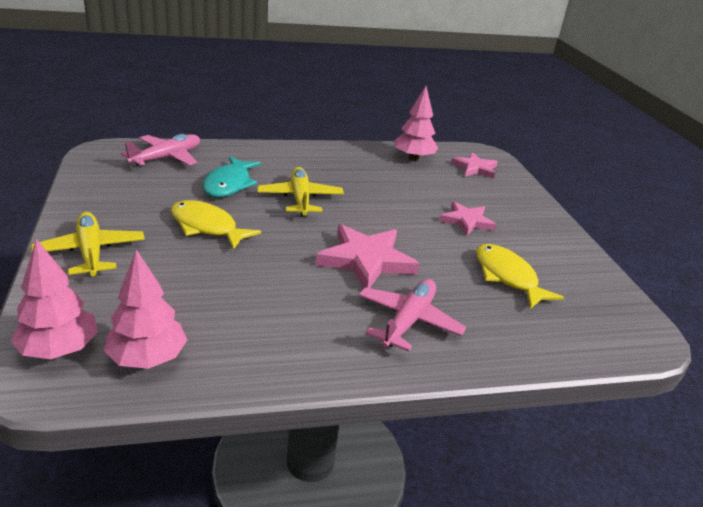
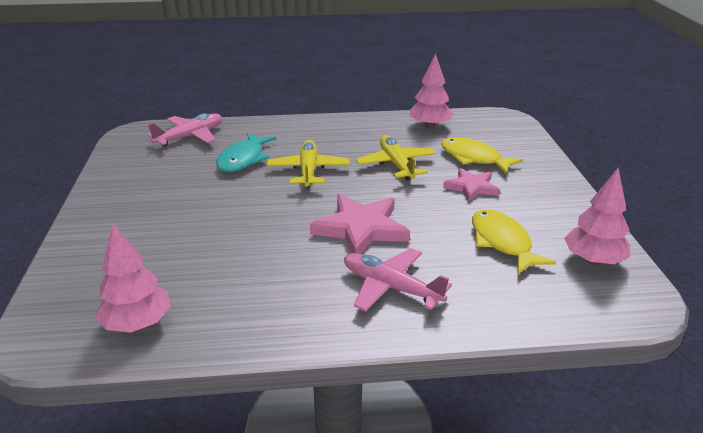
camera: 10 degrees right, 0 degrees up
pink tree [10,239,98,359] -> pink tree moved to [564,168,630,265]
yellow plane [31,212,145,276] -> yellow plane moved to [356,135,436,180]
yellow fish [171,200,261,250] -> yellow fish moved to [441,137,523,174]
pink plane [358,279,466,352] -> pink plane turned 90 degrees counterclockwise [344,248,452,312]
pink star [451,152,498,179] -> none

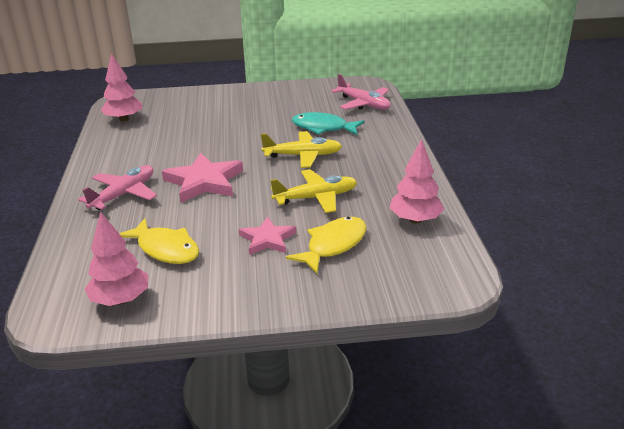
camera: 90 degrees right, 0 degrees up
yellow fish [472,209,556,274] -> yellow fish turned 60 degrees clockwise [119,218,199,264]

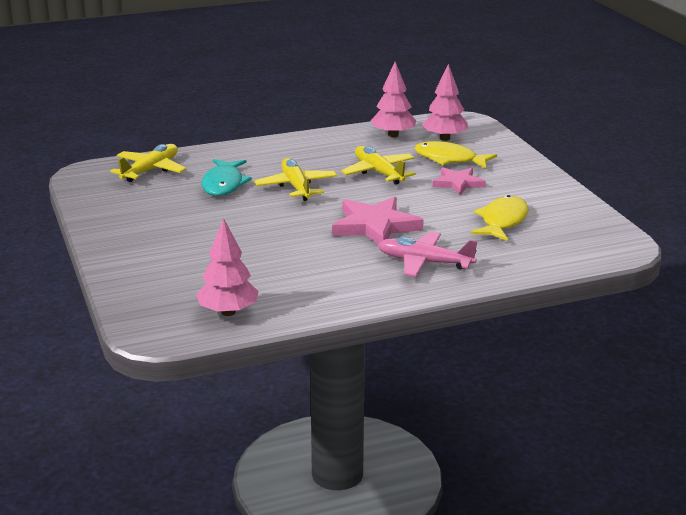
camera: 105 degrees left, 5 degrees down
pink tree [85,211,149,306] -> pink tree moved to [422,64,468,141]
pink plane [331,74,390,110] -> yellow plane [110,144,186,182]

